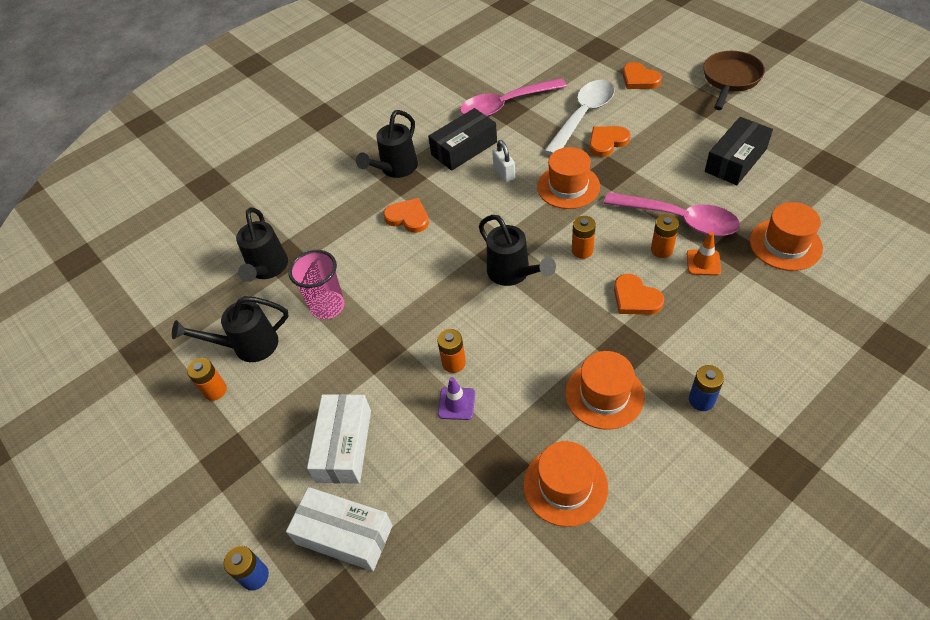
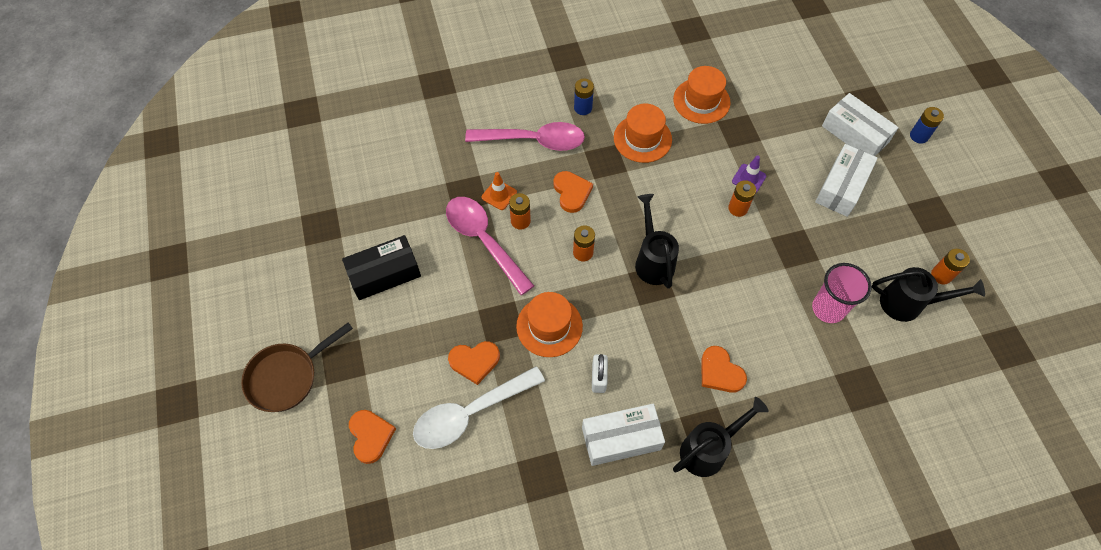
camera: 160 degrees left, 10 degrees up
black watering can [236,208,288,282] -> none
black box [428,108,497,171] -> white box [582,404,665,466]
pink spoon [460,78,567,117] -> pink spoon moved to [465,122,585,151]
orange hat [750,202,823,271] -> none

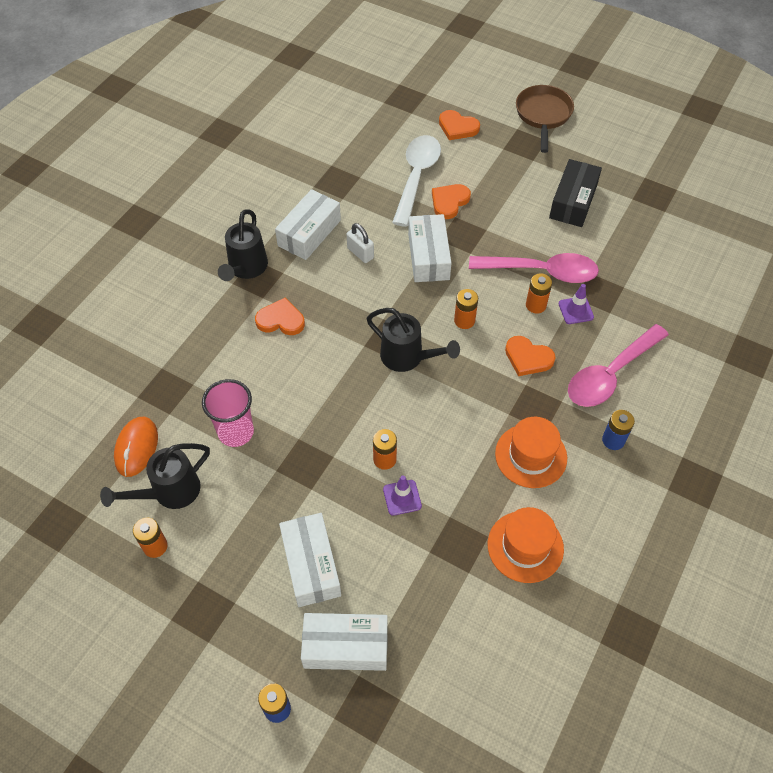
camera: 135 degrees right, 5 degrees down
orange traffic cone [482,172,517,210] -> purple traffic cone [558,284,594,324]
orange hat [516,292,583,357] -> white box [408,214,451,282]
none -> orange mouse [114,417,158,477]

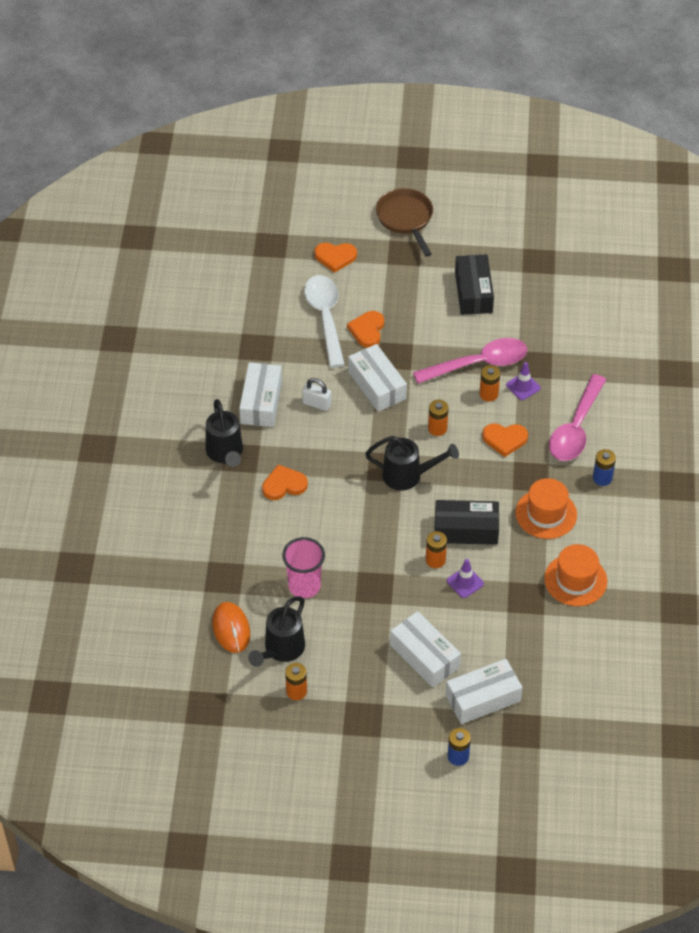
camera: 25 degrees left, 5 degrees down
none -> black box [435,500,499,545]

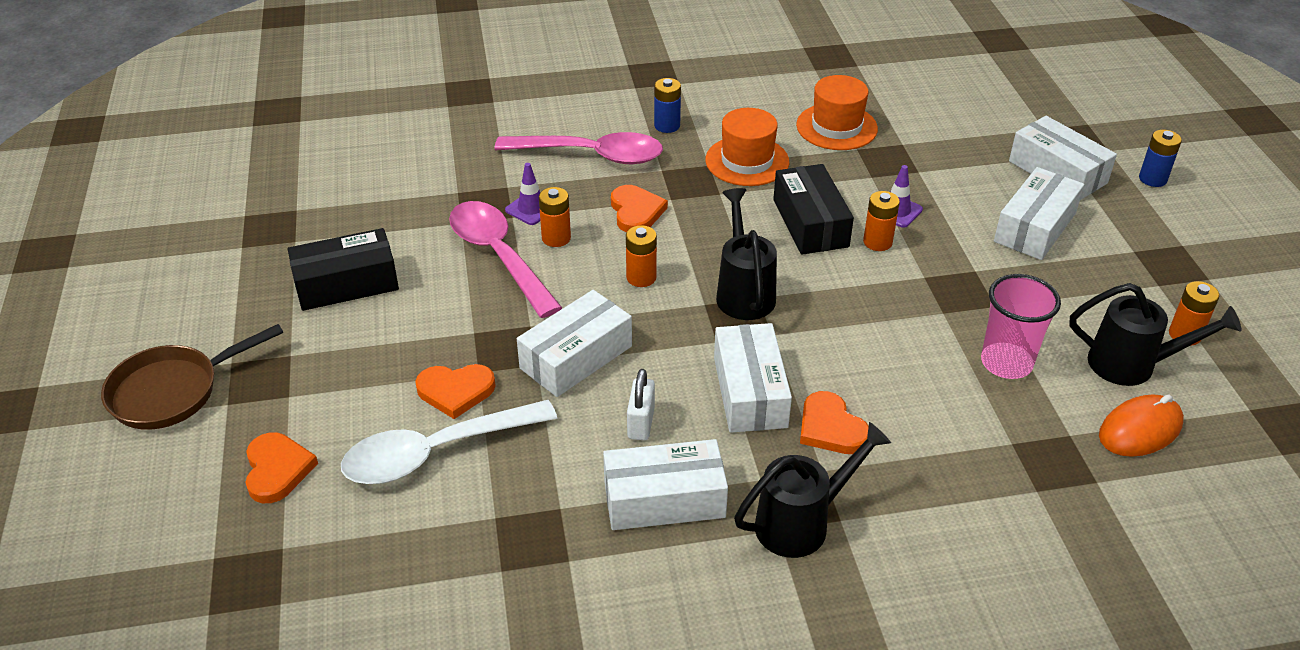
camera: 105 degrees left, 10 degrees down
none -> white box [714,323,792,433]

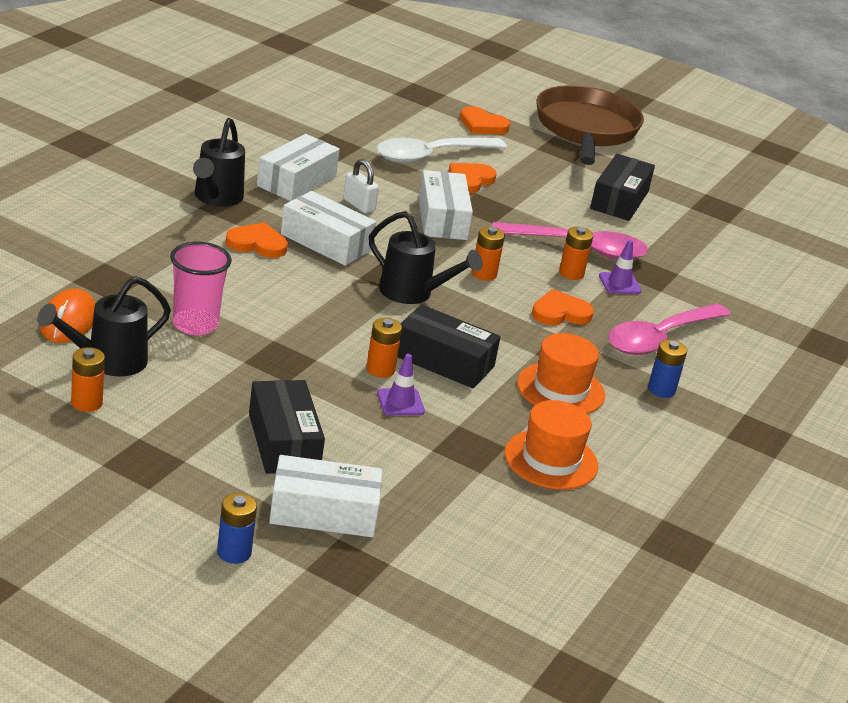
camera: 125 degrees right, 10 degrees down
brown pan [101,324,283,430] -> brown pan [536,85,644,165], size x1.55
white spoon [341,400,557,484] -> white spoon turned 135 degrees counterclockwise [377,138,507,163]
orange heart [611,185,668,232] -> orange heart turned 135 degrees clockwise [532,289,594,325]
white box [994,167,1084,260] -> black box [249,380,325,474]

